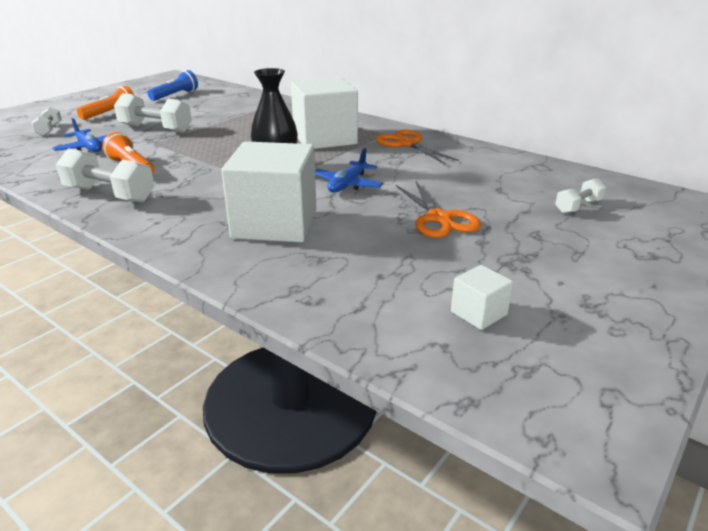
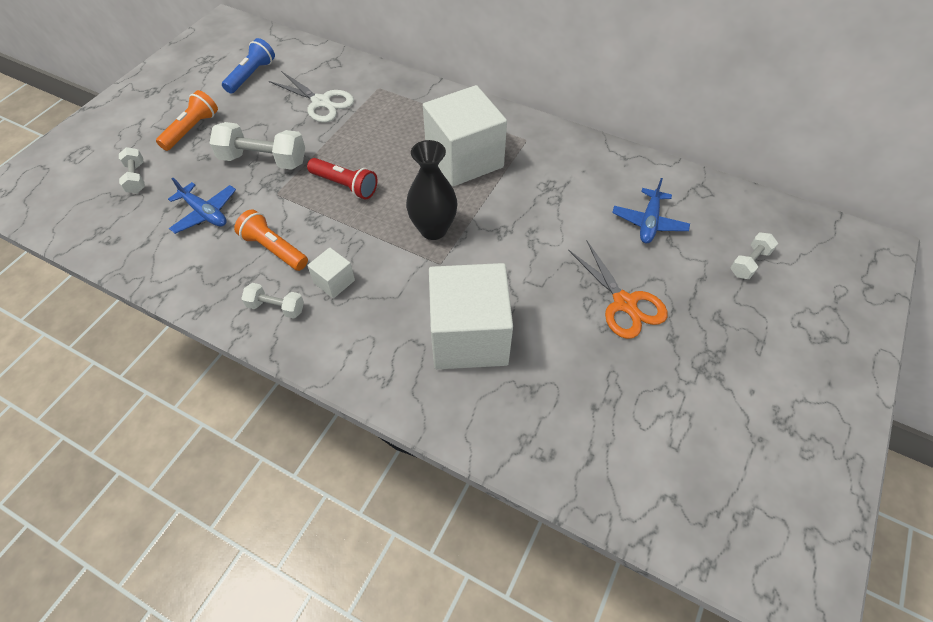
camera: 10 degrees left, 25 degrees up
white dumbbell [56,148,154,203] -> white dumbbell [241,283,304,319], size x0.56
blue plane [315,148,383,193] -> blue plane moved to [612,178,690,243]
orange scissors [376,130,459,164] -> none
white cube [451,265,513,330] -> white cube moved to [307,247,355,298]
none -> white scissors [269,71,354,123]
none -> red flashlight [307,158,377,199]

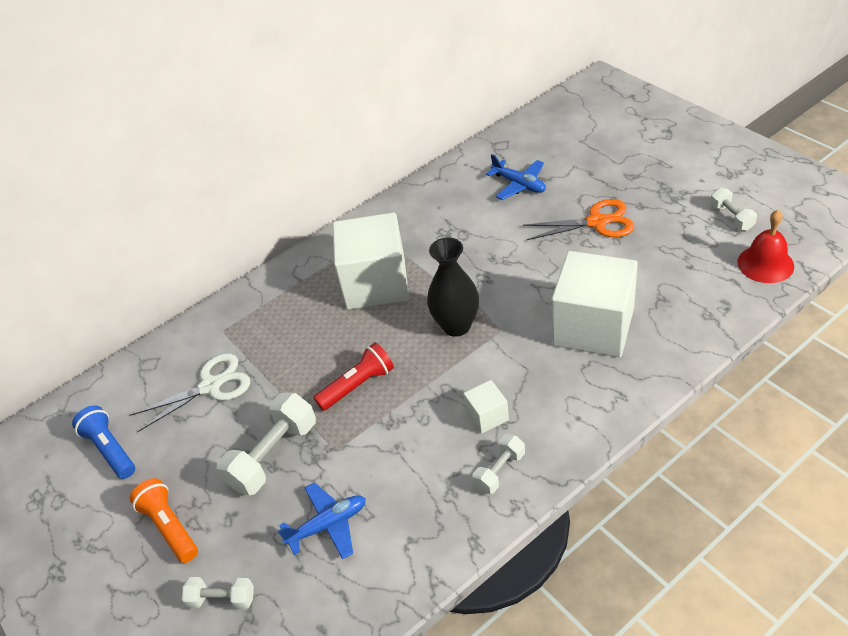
camera: 60 degrees left, 10 degrees down
orange flashlight [234,209,308,271] -> none
white dumbbell [730,232,778,279] -> white dumbbell moved to [710,188,757,230]
none -> red bell [737,210,794,283]

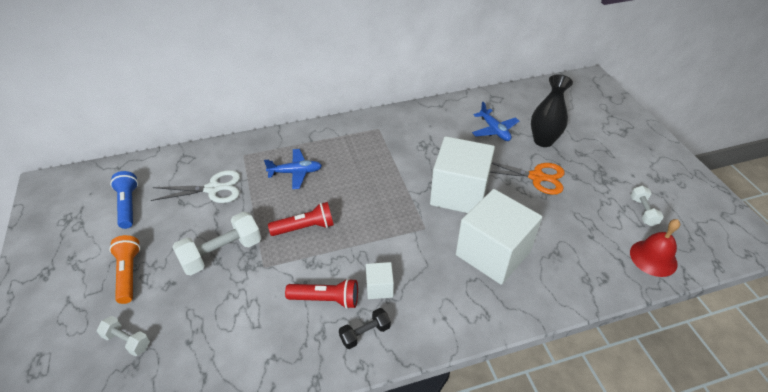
camera: 15 degrees right, 0 degrees up
blue plane [278,482,366,559] -> blue plane moved to [264,149,322,189]
white cube [333,212,409,310] -> white cube moved to [430,136,495,213]
black vase [427,238,479,337] -> black vase moved to [531,74,573,147]
white dumbbell [472,434,525,494] -> black dumbbell [339,308,391,349]
none -> red flashlight [285,278,358,309]

